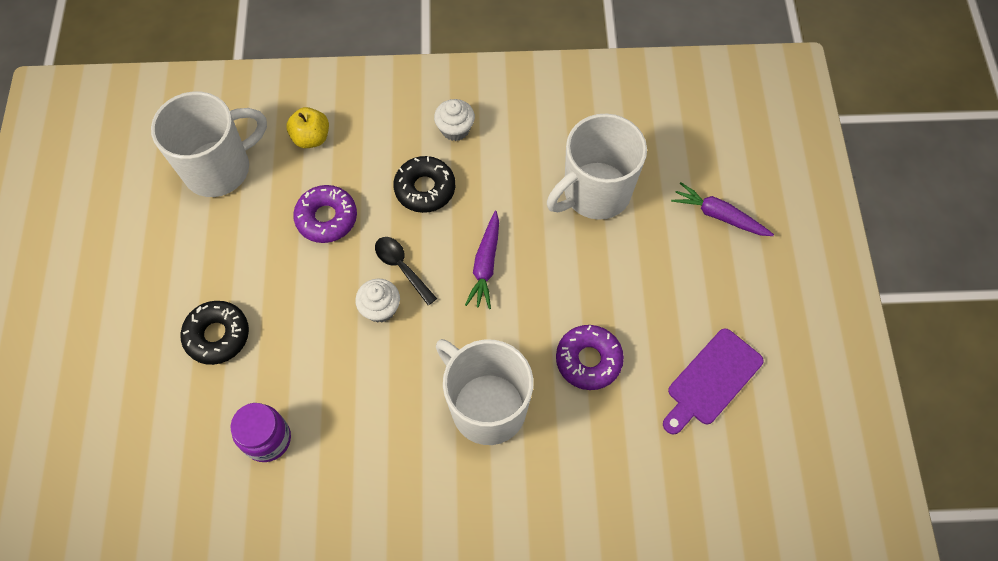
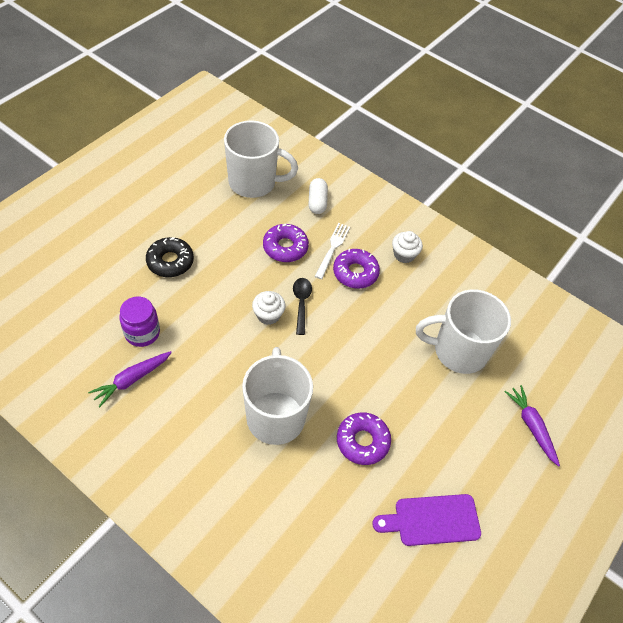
camera: 35 degrees right, 10 degrees down
yellow apple [286,107,329,148] -> white capsule [309,178,328,214]
black donut [393,156,455,213] -> purple donut [333,249,380,289]
purple carrot [465,211,499,309] -> purple carrot moved to [88,351,172,407]
none -> white fork [315,223,350,279]

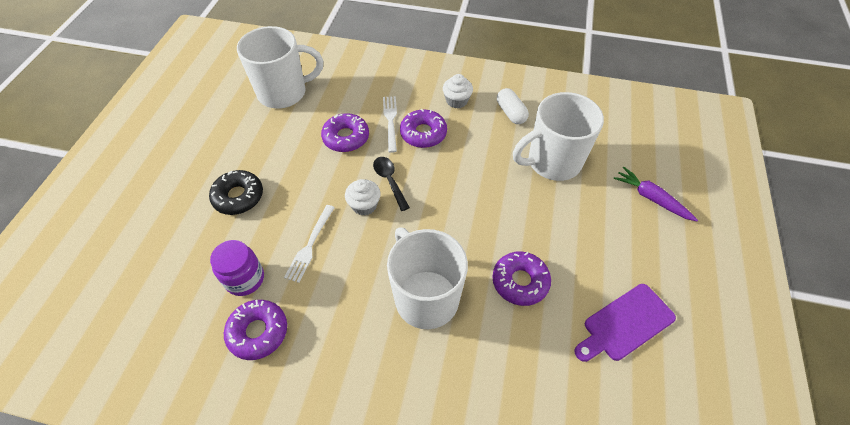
camera: 20 degrees left, 0 degrees up
purple carrot [88,351,172,407] -> purple donut [224,300,287,360]
white capsule [309,178,328,214] -> white capsule moved to [497,88,529,124]
none -> white fork [284,205,335,283]

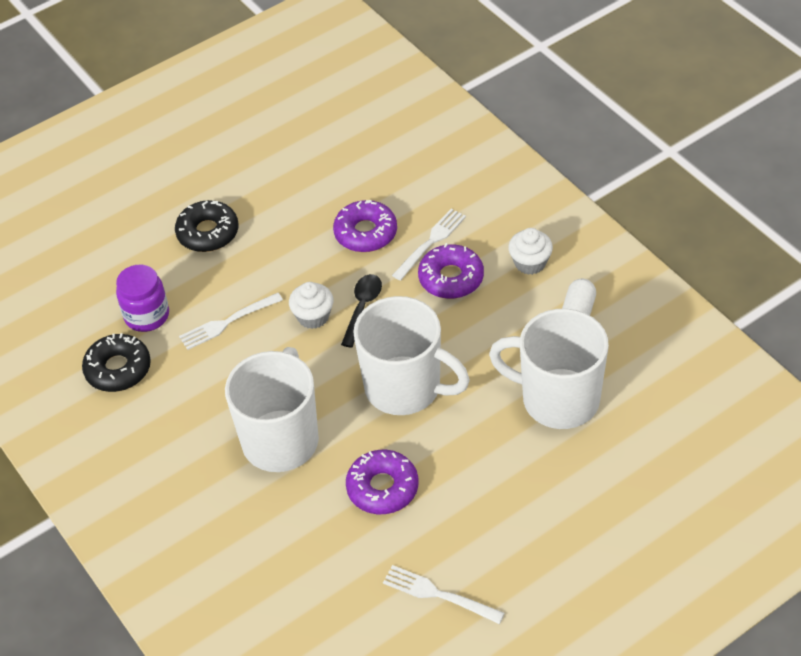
camera: 45 degrees right, 5 degrees down
purple donut [224,300,287,360] -> black donut [82,333,151,392]
white mug [237,26,323,109] -> white mug moved to [353,296,470,415]
purple cutting board [574,284,676,362] -> white fork [383,565,505,624]
purple carrot [614,167,698,221] -> none

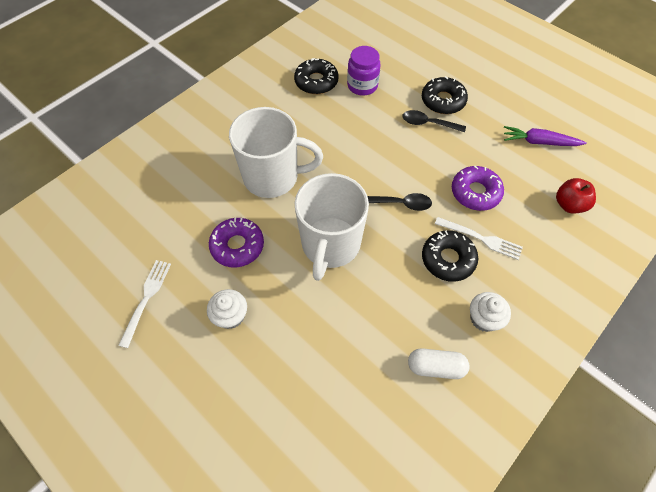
camera: 75 degrees right, 10 degrees up
white fork [179,293,283,350] -> none
white cupcake [289,282,333,329] -> white cupcake moved to [207,289,247,329]
purple donut [418,243,484,299] -> black donut [422,230,478,282]
white mug [489,309,609,429] -> none
none -> black spoon [402,110,466,132]
none -> purple carrot [504,126,587,146]
none -> red apple [556,178,596,214]

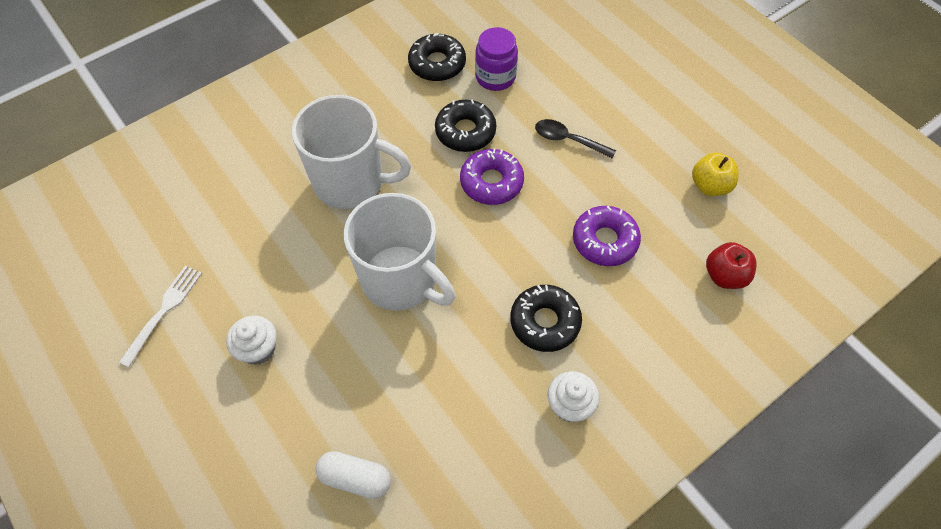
camera: 10 degrees right, 0 degrees up
purple donut [209,218,264,268] -> purple donut moved to [460,149,524,205]
white mug [295,173,369,281] -> white mug turned 75 degrees counterclockwise [344,193,455,311]
black spoon [367,193,432,211] -> none
white capsule [408,348,469,379] -> white capsule moved to [316,451,391,499]
black donut [422,76,468,114] -> black donut moved to [435,100,496,152]
white fork [435,217,523,260] -> none
purple carrot [504,126,587,146] -> yellow apple [692,152,739,196]

